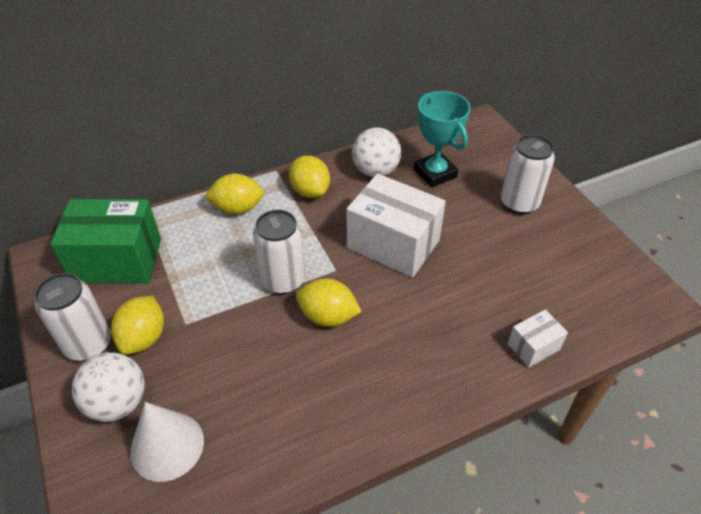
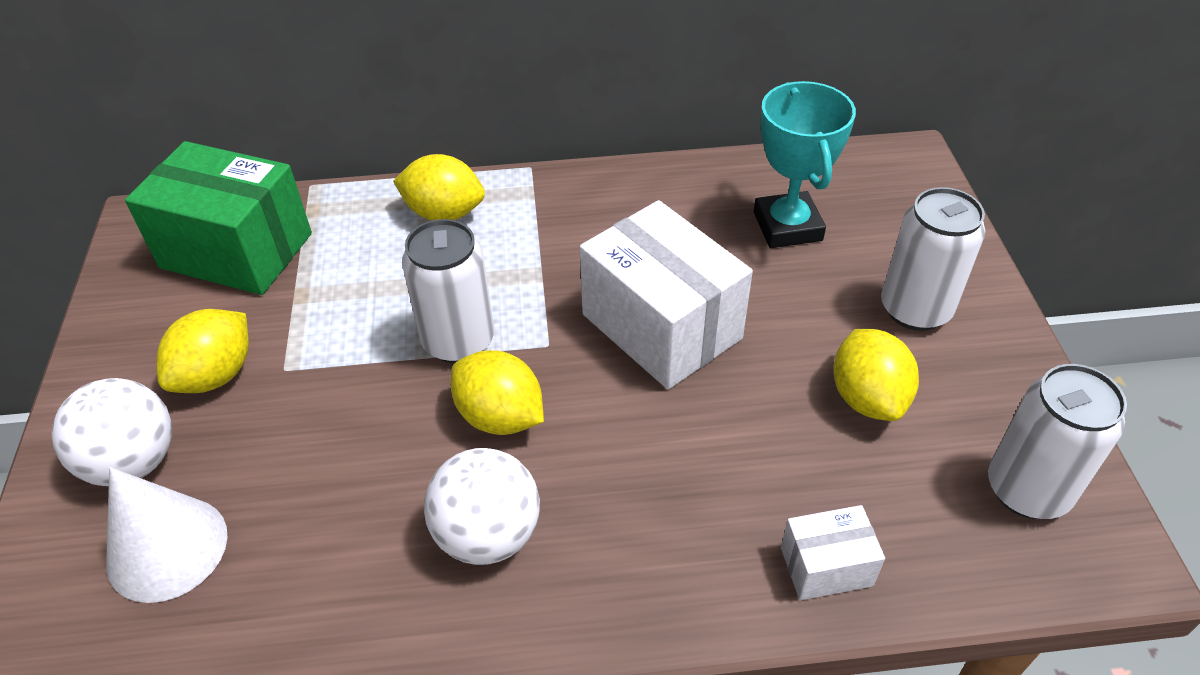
camera: 20 degrees right, 0 degrees up
white can [34,273,111,361] -> white can moved to [988,364,1127,519]
yellow lemon [289,155,330,198] -> yellow lemon moved to [833,329,919,421]
white ball [352,127,401,177] -> white ball moved to [424,448,540,565]

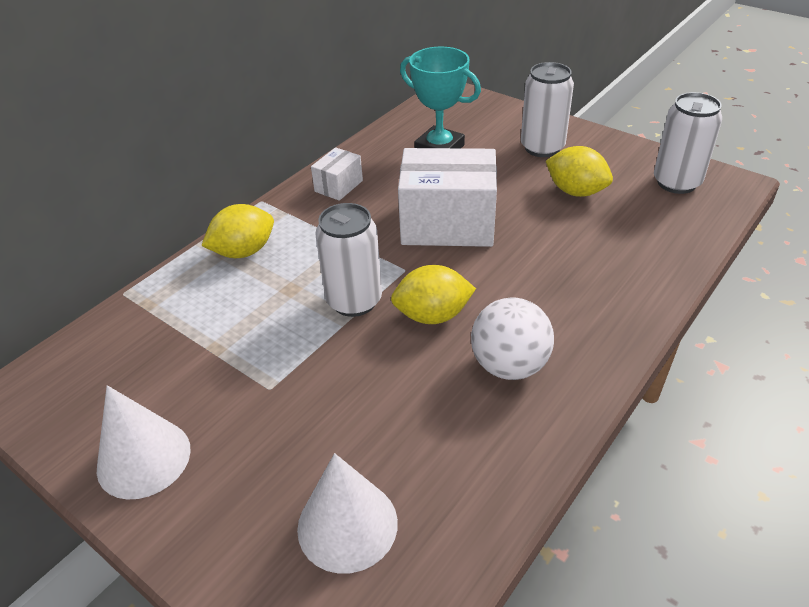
camera: 45 degrees left, 5 degrees down
white ball [52,378,172,486] -> none
green box [125,141,312,295] -> none
yellow lemon [156,309,249,393] -> none
white box [781,505,885,600] -> white box moved to [311,147,363,201]
none -> white cone [97,385,191,500]

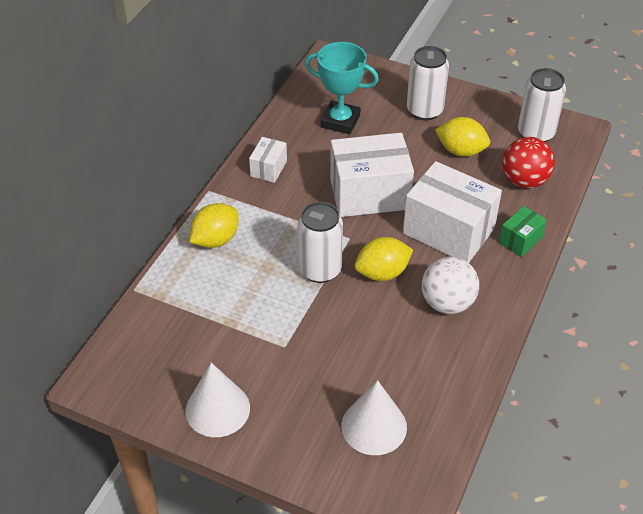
camera: 15 degrees left, 5 degrees up
none -> white box [403,161,502,263]
none -> green box [499,206,547,257]
none -> red ball [502,137,555,188]

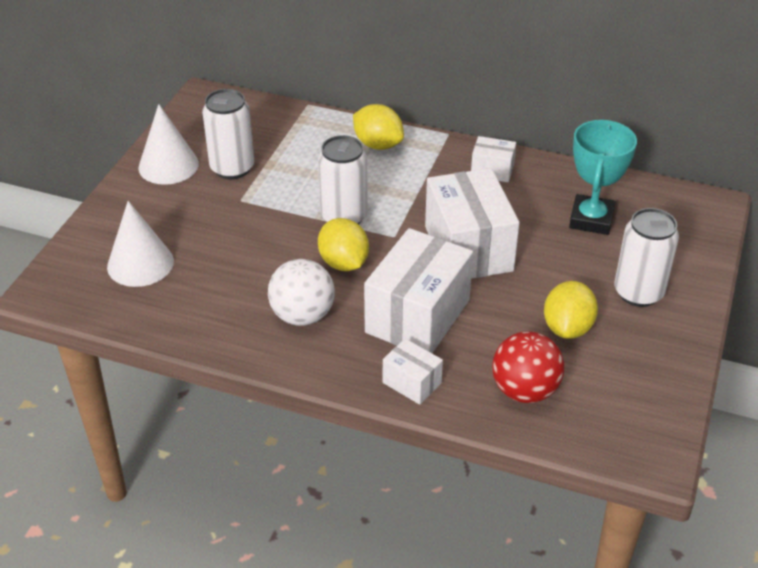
camera: 85 degrees right, 5 degrees down
green box [499,206,547,257] -> white box [383,339,443,405]
white can [518,68,566,142] -> white can moved to [202,89,254,179]

